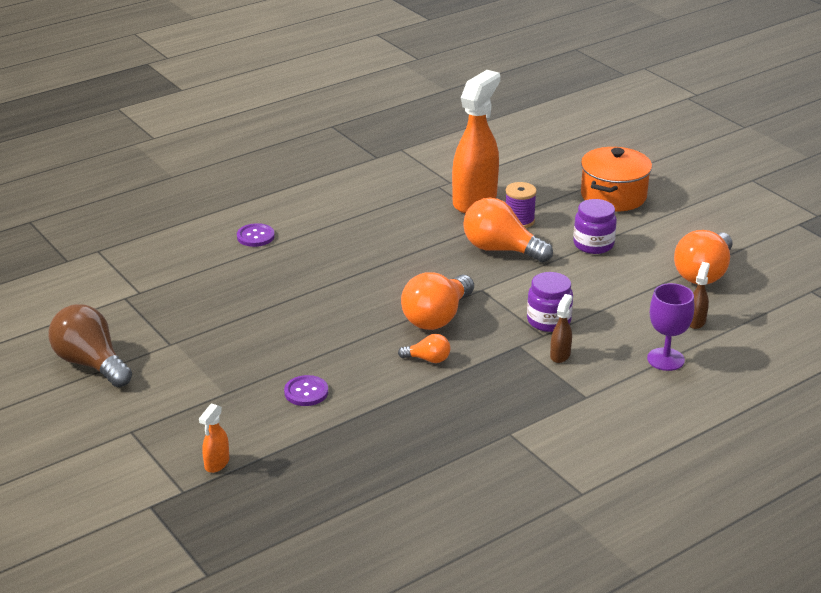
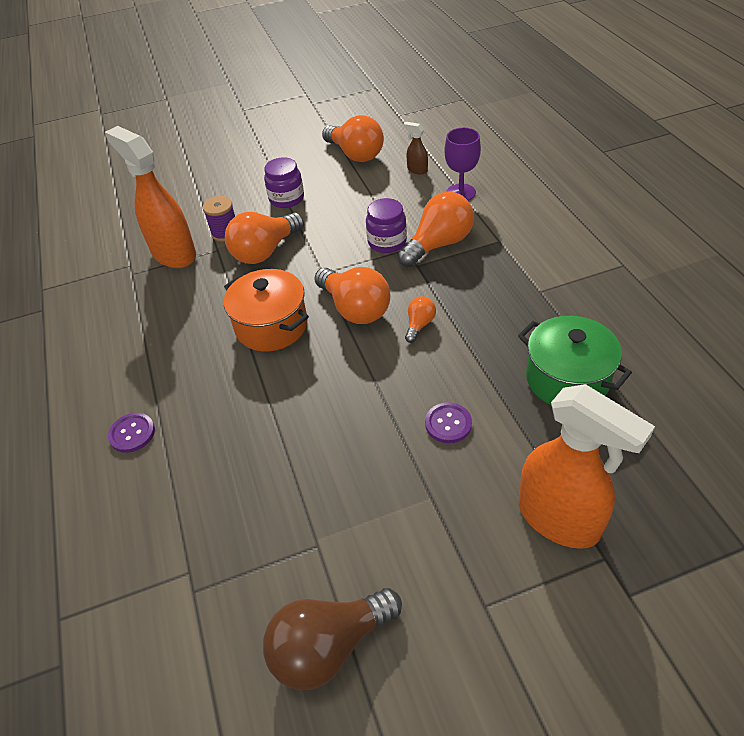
camera: 70 degrees left, 15 degrees up
orange spray bottle [199,404,229,473] -> orange spray bottle [519,384,655,549], size x2.38
brown spray bottle [550,294,572,363] -> orange light bulb [397,192,474,267]
orange pot [581,147,652,211] -> orange pot moved to [224,269,309,351]
none -> green pot [518,316,632,405]

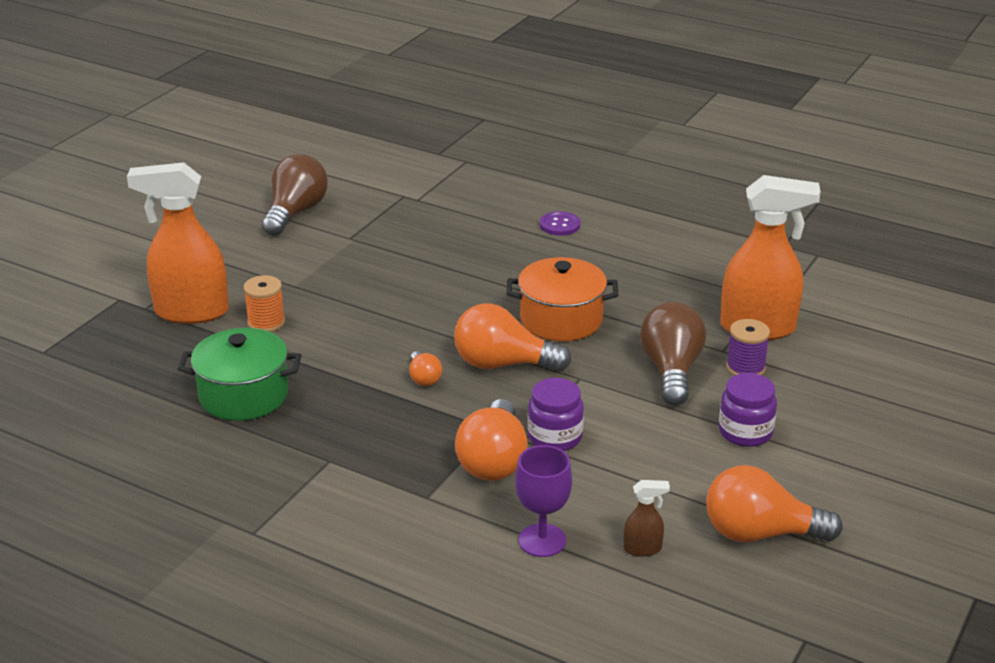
camera: 135 degrees right, 15 degrees down
orange light bulb [225,212,304,264] -> brown light bulb [640,302,706,405]
purple button [425,402,472,443] -> none
none -> orange spool [243,275,285,332]

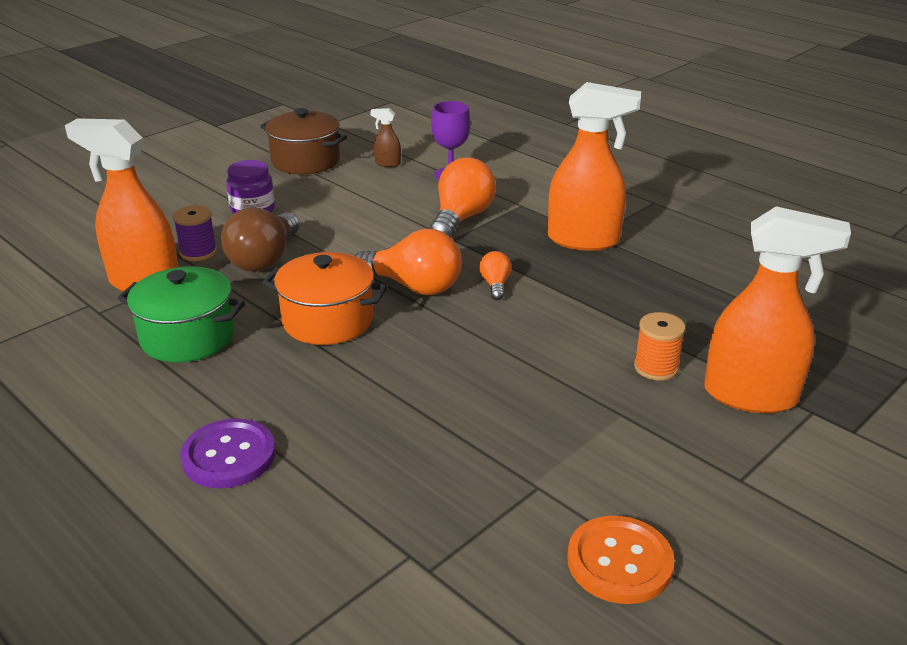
camera: 165 degrees left, 0 degrees up
green pot [178,328,301,421] -> green pot moved to [117,267,245,363]
brown light bulb [262,154,328,236] -> orange button [567,516,675,604]
purple jar [528,378,584,451] -> none
purple button [540,211,580,236] -> purple button [180,418,276,488], size x1.53
orange light bulb [706,465,843,542] -> brown pot [260,108,347,174]
none -> orange spray bottle [548,82,641,251]

